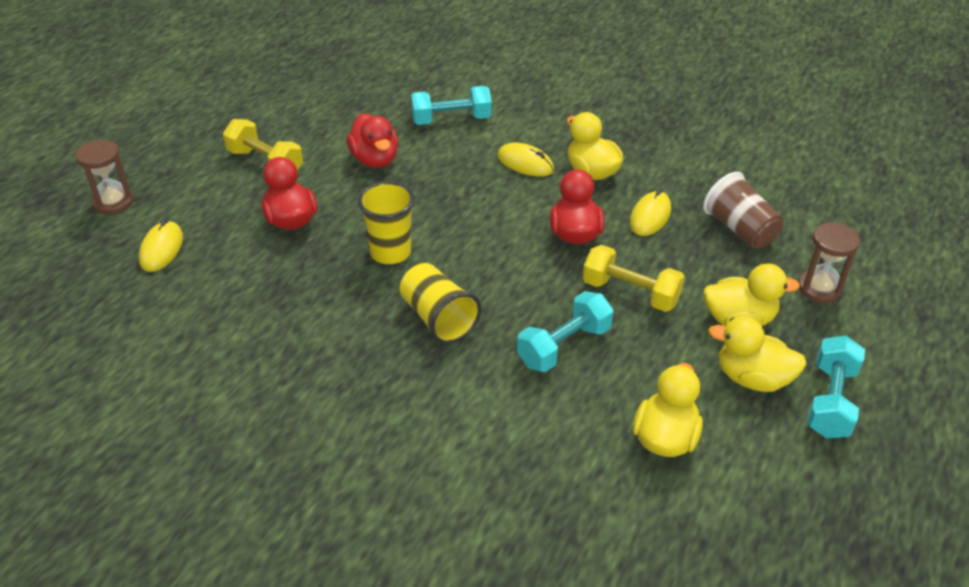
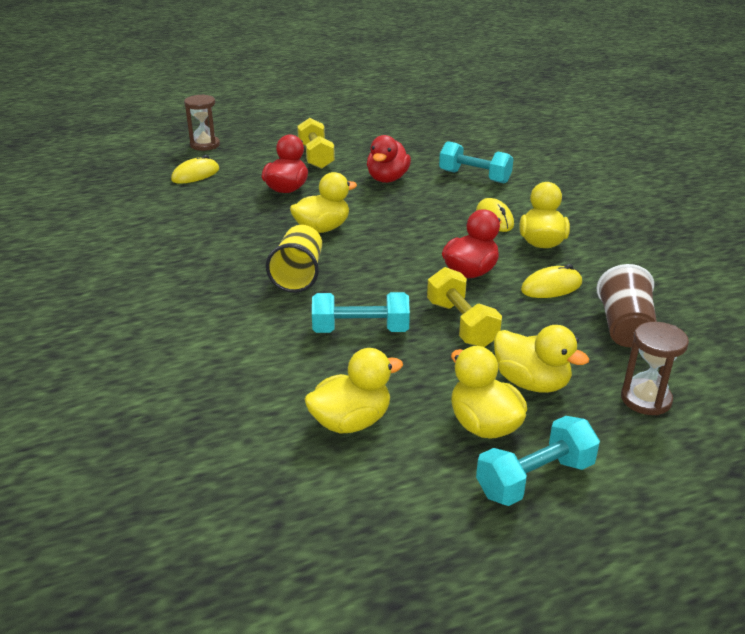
camera: 40 degrees right, 10 degrees down
yellow cup [358,181,415,264] -> yellow duck [290,172,357,233]

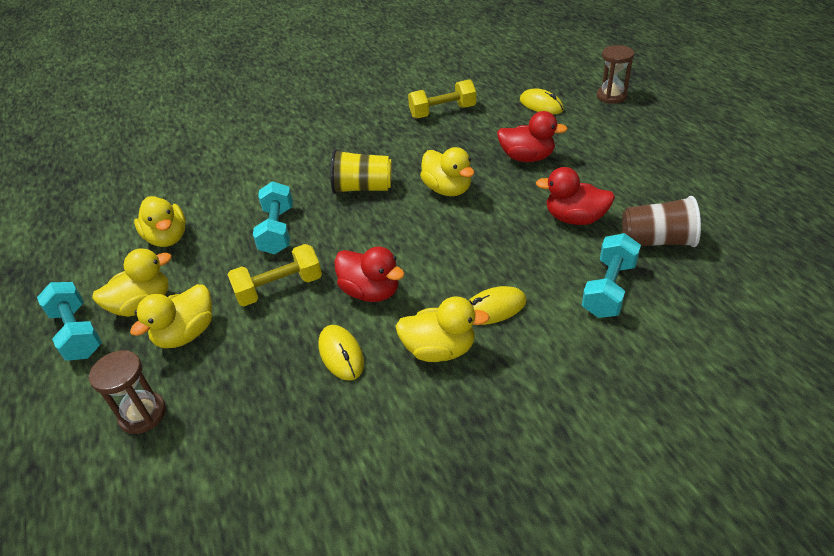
camera: 90 degrees right, 10 degrees up
yellow dumbbell [297,118,335,169] -> yellow dumbbell moved to [408,79,476,119]
brown cup [597,264,657,348] -> brown cup moved to [622,196,701,247]

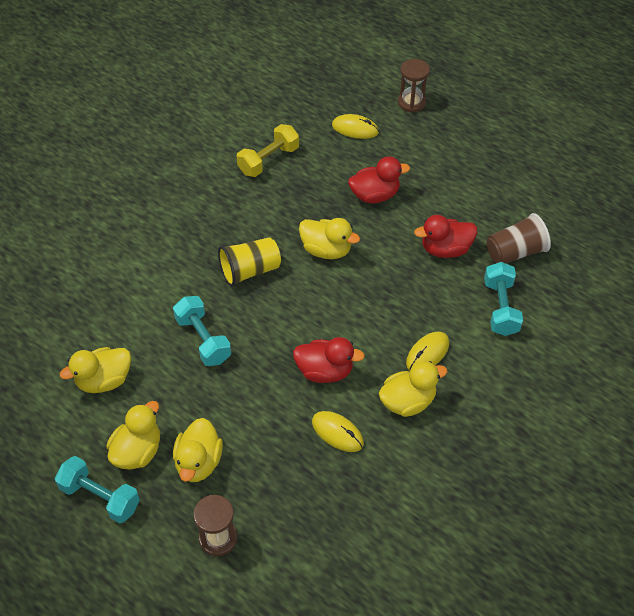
camera: 30 degrees left, 10 degrees up
yellow duck [134,196,186,247] -> yellow duck turned 120 degrees clockwise [60,347,131,393]
yellow dumbbell [227,244,322,306] -> none

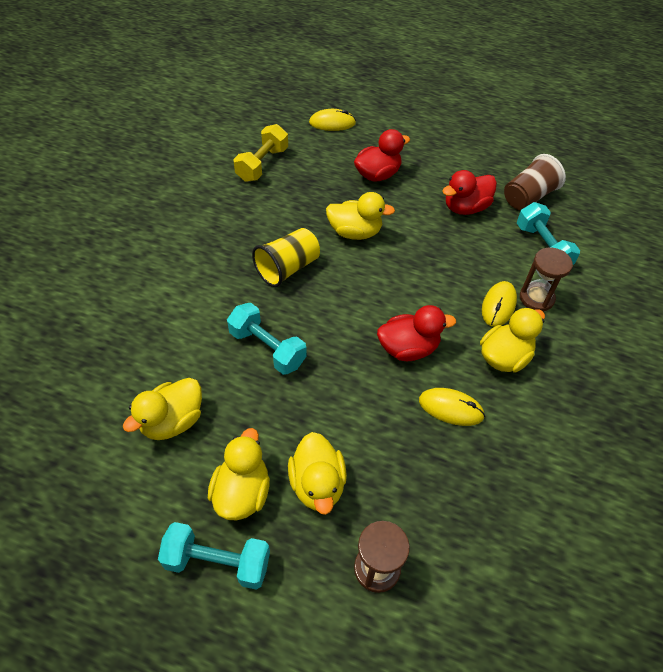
camera: 20 degrees left, 0 degrees up
brown hourglass [398,59,430,113] -> brown hourglass moved to [520,247,573,312]

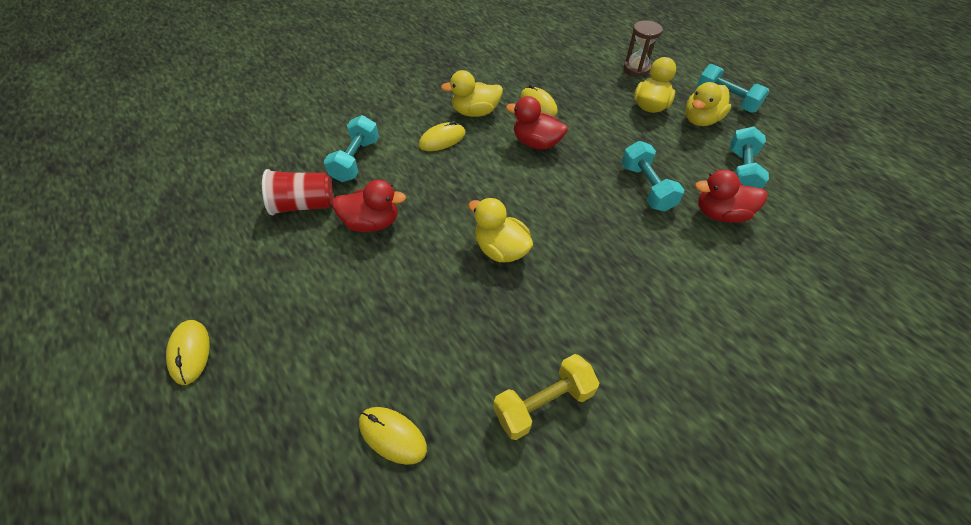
camera: 145 degrees left, 0 degrees up
yellow duck [123,378,202,440] -> turquoise dumbbell [729,127,769,188]
yellow cup [252,228,320,287] -> none
red duck [354,129,410,182] -> red duck moved to [695,170,767,223]
brown cup [504,154,566,210] -> red cup [262,169,333,215]
brown hourglass [520,247,573,312] -> none
none -> yellow mouse [166,320,210,385]

